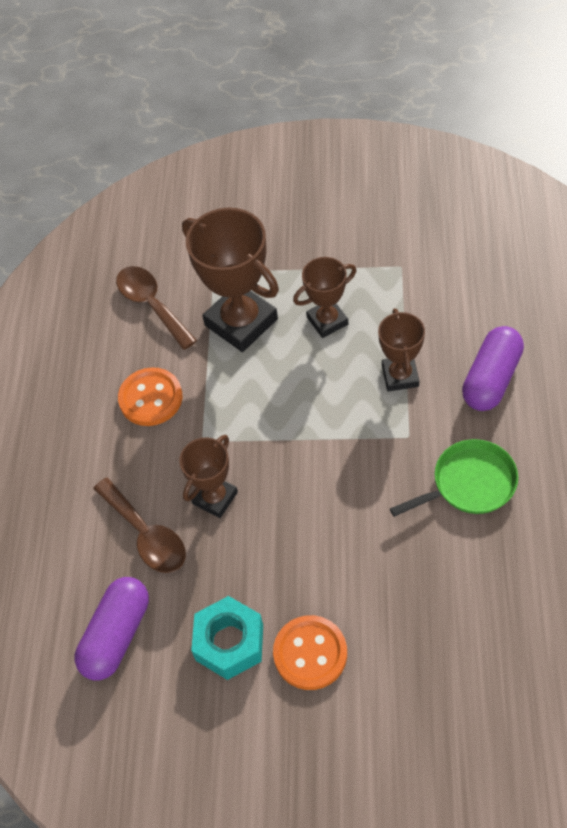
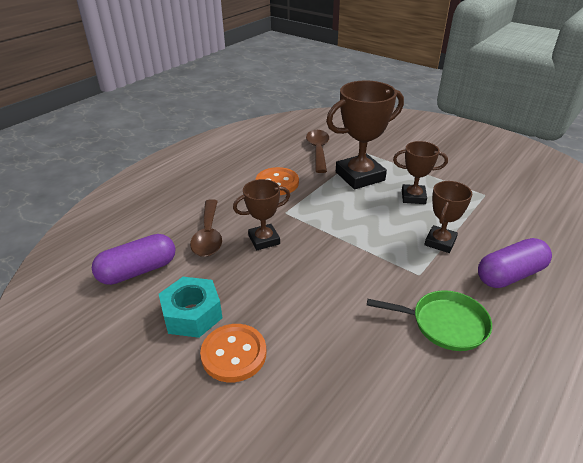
camera: 30 degrees right, 20 degrees down
brown trophy [182,208,279,352] -> brown trophy turned 75 degrees clockwise [326,80,404,189]

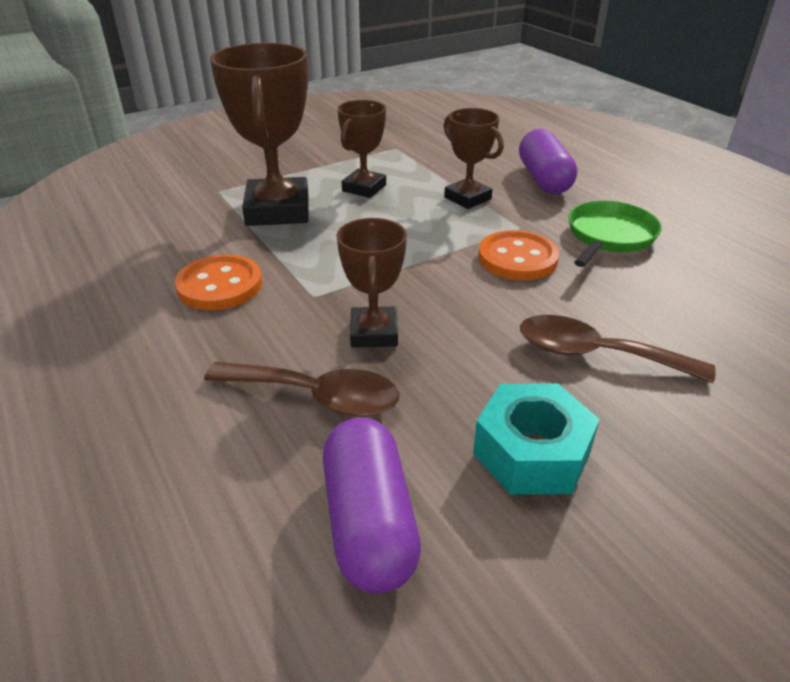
camera: 70 degrees left, 0 degrees up
orange button [200,324,266,382] -> orange button moved to [478,230,559,280]
brown spoon [306,130,329,173] -> brown spoon moved to [520,315,716,383]

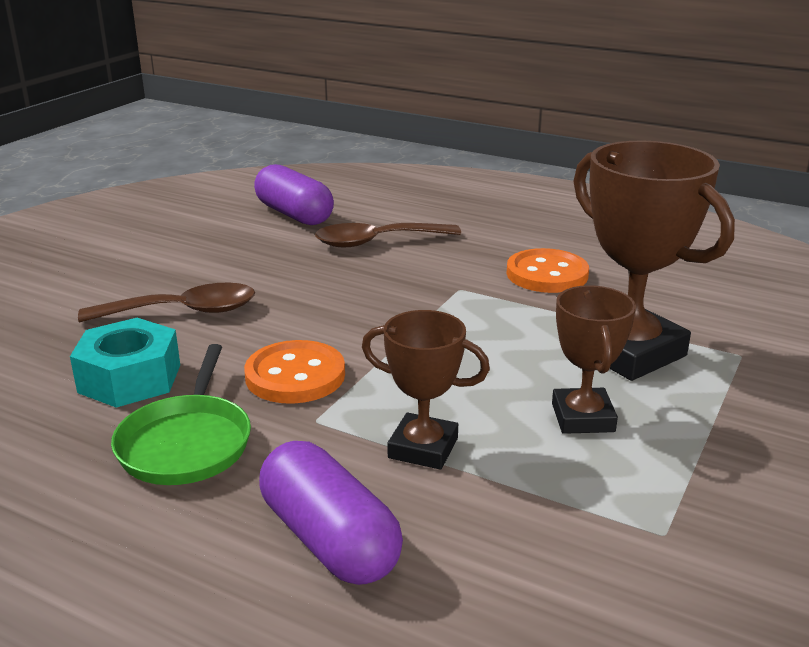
camera: 150 degrees right, 10 degrees down
brown trophy [337,218,407,347] -> none
turquoise nut [473,383,600,495] -> turquoise nut moved to [70,318,180,408]

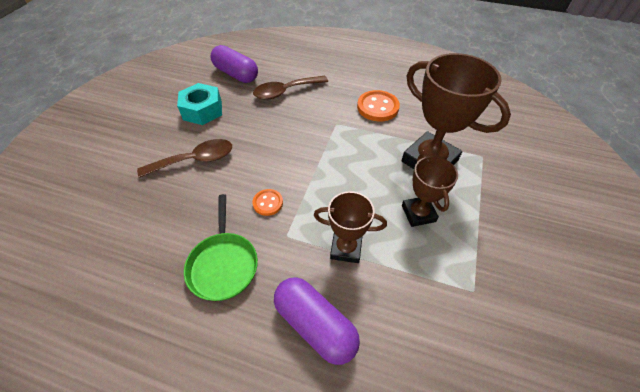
camera: 10 degrees left, 25 degrees up
turquoise nut [70,318,180,408] -> turquoise nut moved to [177,83,222,125]
orange button [244,340,345,404] -> orange button [252,189,283,216], size x0.58

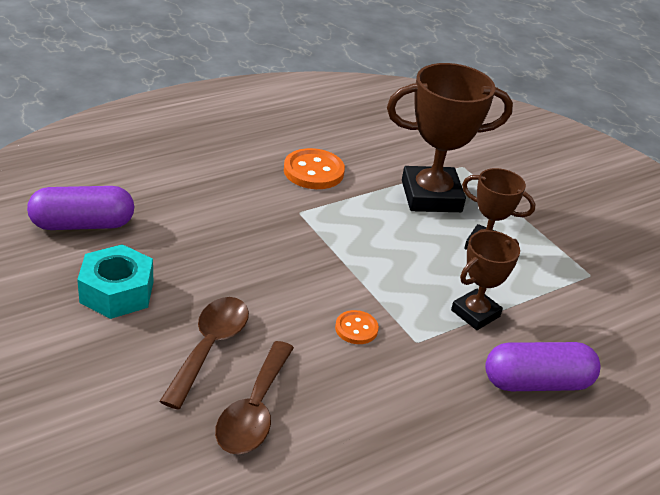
camera: 55 degrees left, 15 degrees down
green pan [184,194,258,301] -> none
brown spoon [253,76,328,100] -> brown spoon moved to [215,341,294,454]

